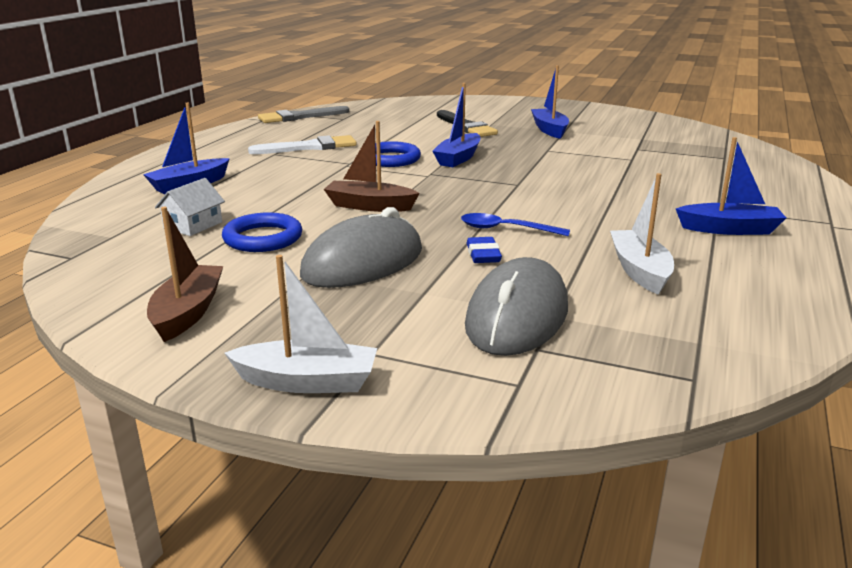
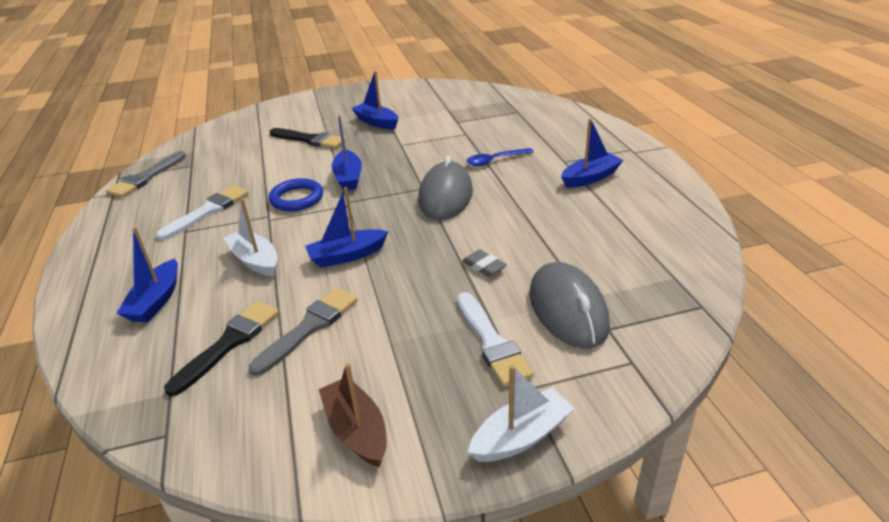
camera: 35 degrees left, 10 degrees up
white house [155,178,225,236] -> black brush [164,301,279,396]
blue ring [222,212,302,252] -> grey brush [249,288,358,376]
grey mouse [300,207,422,288] -> grey mouse moved to [418,156,473,220]
brown boat [324,121,420,212] -> blue boat [305,187,388,268]
blue spoon [461,213,570,237] -> blue spoon moved to [467,148,534,166]
blue eraser [467,237,502,263] -> grey eraser [462,250,507,277]
white boat [610,173,674,295] -> white boat moved to [224,199,278,277]
none -> white brush [457,292,534,387]

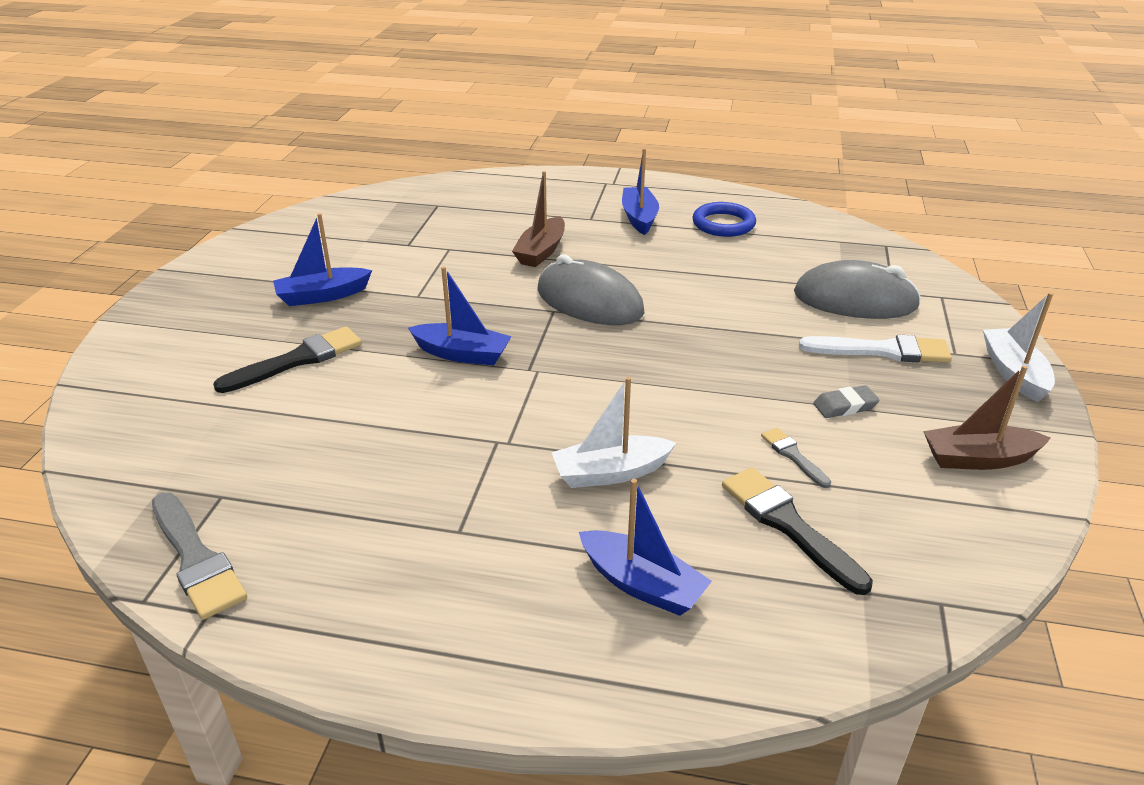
camera: 65 degrees left, 0 degrees up
white brush [156,186,248,240] -> none
grey brush [249,288,358,376] -> grey brush [761,428,831,488], size x0.55
blue ring [269,178,323,211] -> blue ring moved to [692,202,756,237]
blue boat [305,187,388,268] -> none
grey eraser [462,250,507,277] -> grey eraser moved to [813,385,879,418]
blue spoon [467,148,534,166] -> brown boat [512,171,565,267]

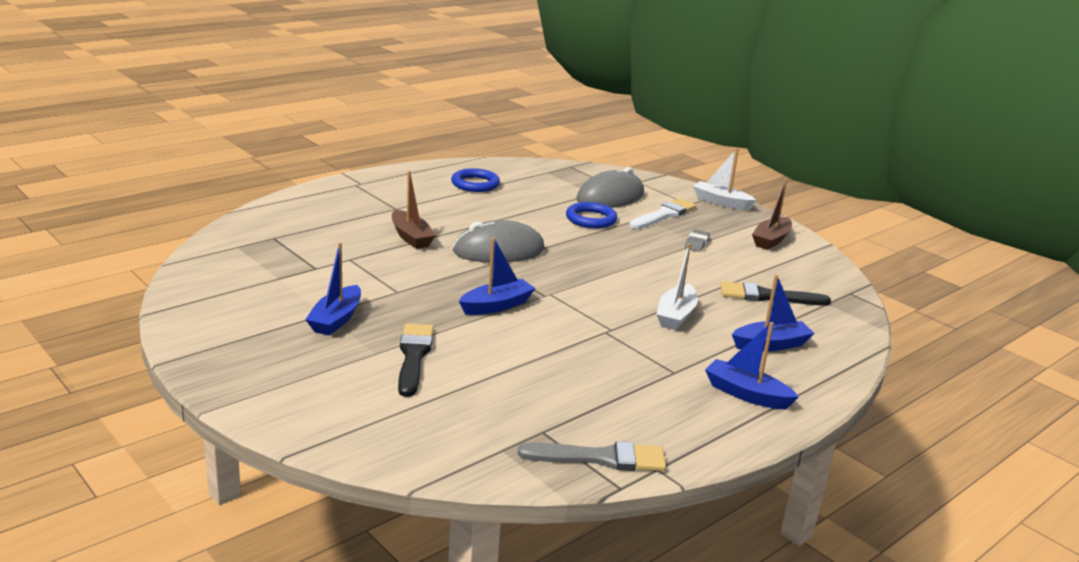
camera: 55 degrees left, 10 degrees down
blue boat [622,148,659,235] -> blue boat moved to [705,322,799,409]
grey brush [761,428,831,488] -> none
none -> blue ring [566,202,617,228]

